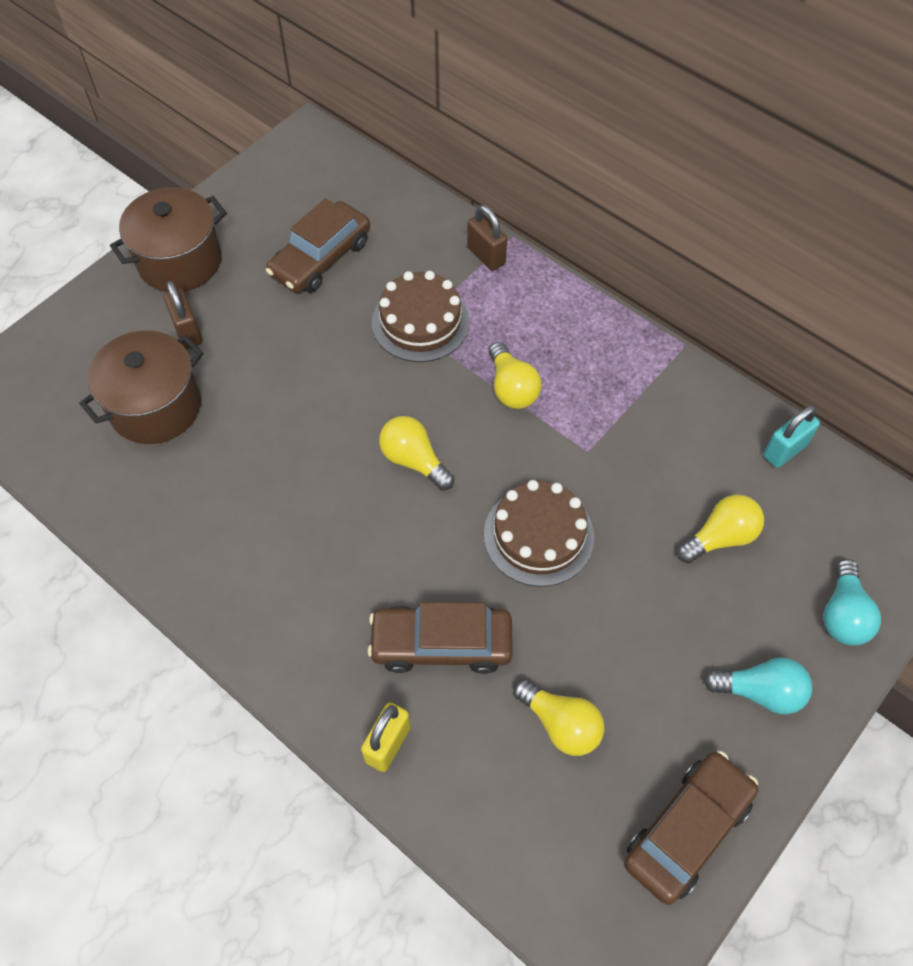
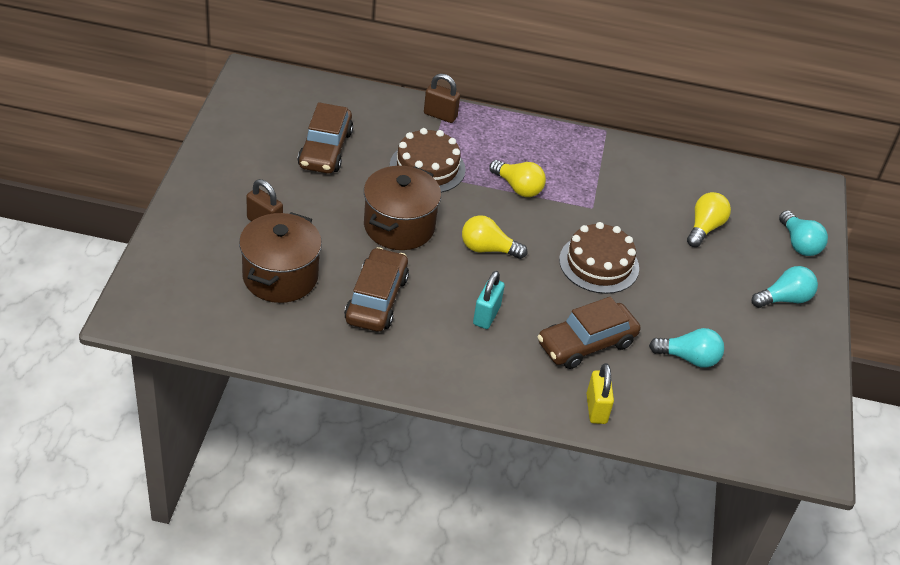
camera: 35 degrees left, 15 degrees down
brown pot [110,187,227,292] -> brown pot moved to [364,166,441,250]
yellow light bulb [514,679,605,756] -> turquoise light bulb [649,328,724,368]
brown car [624,751,758,905] -> brown car moved to [344,247,409,332]
turquoise padlock [763,405,820,468] -> turquoise padlock moved to [473,271,505,329]

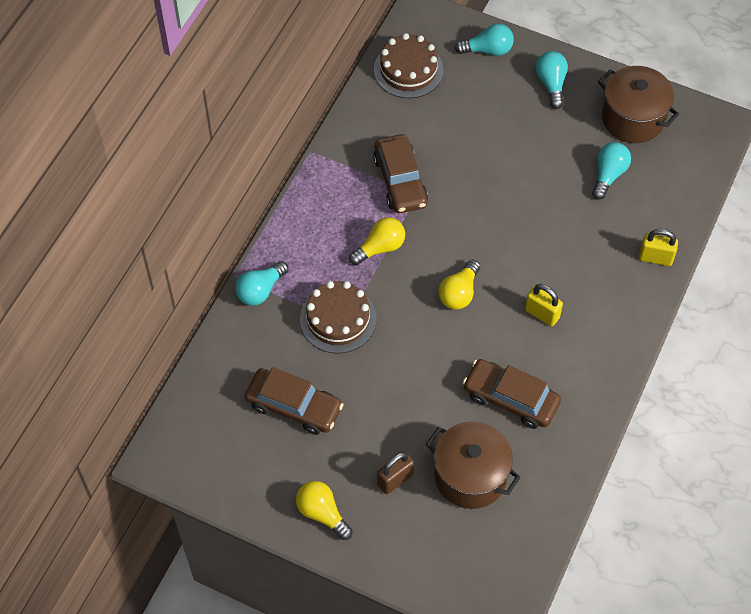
camera: 70 degrees left, 15 degrees up
brown pot [364,166,441,250] -> brown pot moved to [598,66,679,143]
brown padlock [424,74,460,123] -> turquoise light bulb [235,261,288,306]
turquoise padlock [473,271,505,329] -> yellow padlock [525,284,563,327]
brown car [537,297,640,369] -> brown car moved to [373,134,428,213]
brown cake [559,222,639,294] -> brown cake moved to [374,33,443,98]
yellow light bulb [687,192,731,247] -> yellow light bulb moved to [296,481,353,540]

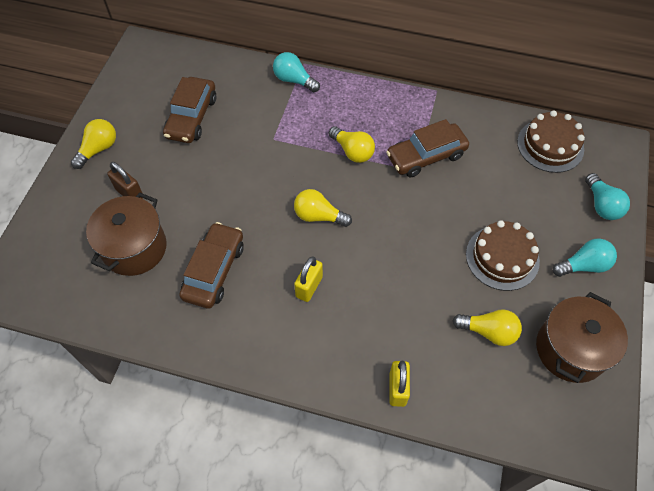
camera: 80 degrees right, 0 degrees up
brown cake [300,281,376,353] -> brown cake moved to [466,220,540,291]
turquoise light bulb [592,142,631,199] -> yellow light bulb [453,309,522,346]

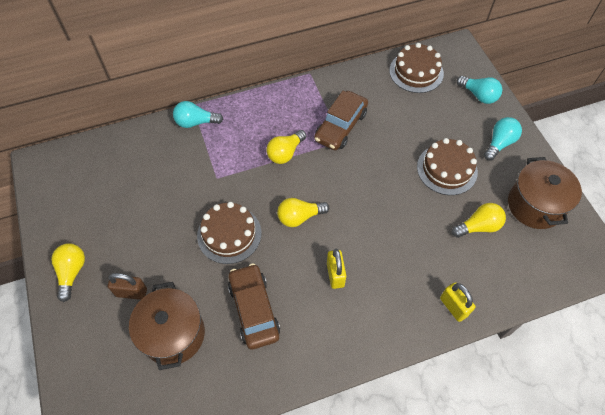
camera: 35 degrees left, 0 degrees up
brown car [163,77,216,143] -> none
yellow light bulb [329,126,375,163] -> yellow light bulb turned 120 degrees clockwise [266,130,306,164]
none -> brown cake [197,202,261,264]

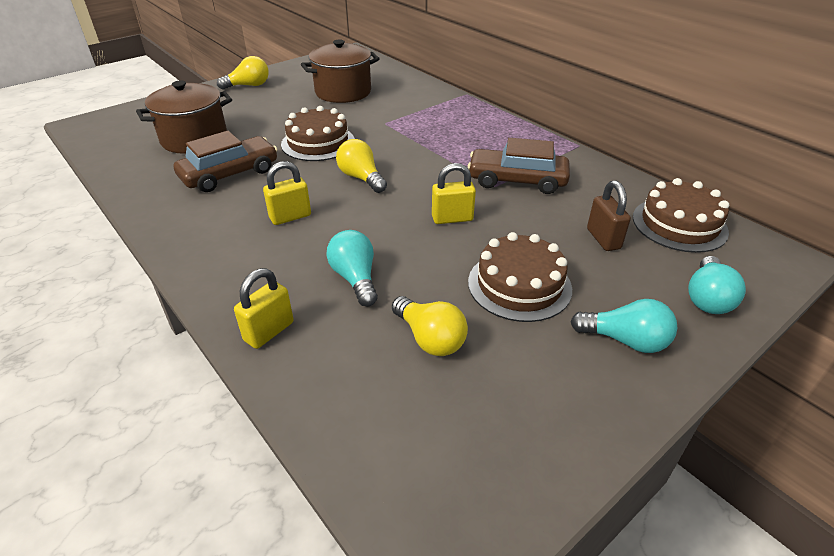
camera: 70 degrees right, 20 degrees down
brown padlock [108,273,147,300] -> brown padlock moved to [587,180,631,251]
turquoise light bulb [173,101,223,128] -> turquoise light bulb moved to [326,230,378,306]
yellow light bulb [266,130,306,164] -> none
brown pot [508,157,582,229] -> brown pot moved to [301,39,380,103]
none -> yellow padlock [432,163,476,224]

